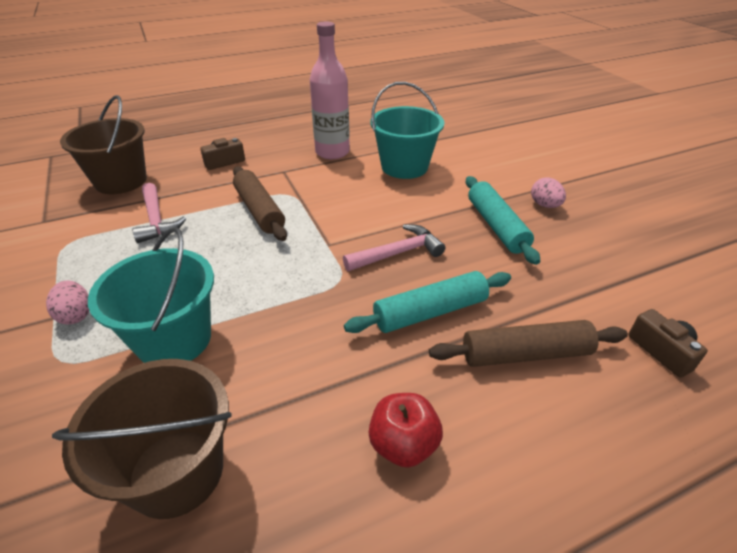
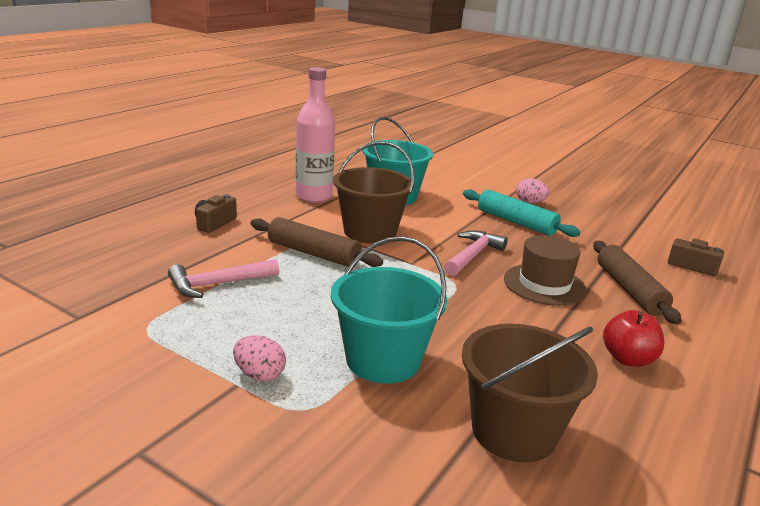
camera: 35 degrees left, 15 degrees down
brown bucket [60,95,147,194] -> brown bucket moved to [333,141,414,244]
pink hammer [132,183,186,243] -> pink hammer turned 120 degrees clockwise [168,259,279,298]
turquoise rolling pin [344,271,511,333] -> brown hat [504,235,587,306]
brown rolling pin [429,320,628,367] -> brown rolling pin turned 60 degrees counterclockwise [593,241,682,324]

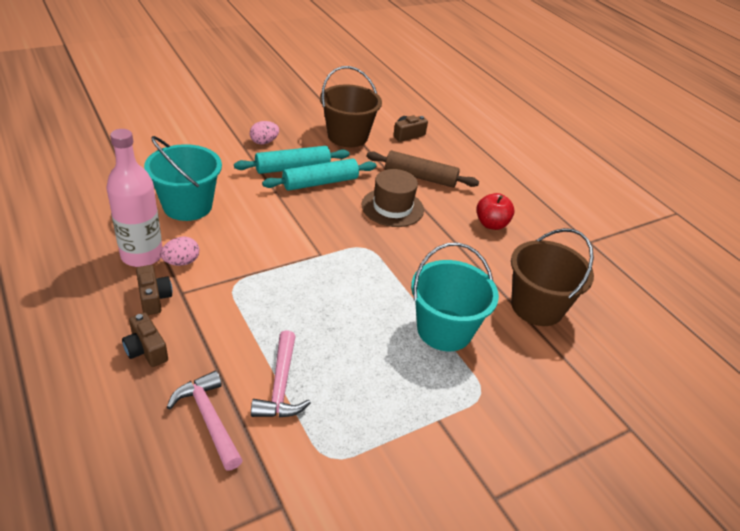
camera: 65 degrees left, 15 degrees up
pink egg [233,335,286,381] -> pink egg moved to [160,237,199,266]
brown rolling pin [251,217,383,267] -> none
brown bucket [333,141,414,244] -> brown bucket moved to [320,66,382,147]
pink hammer [444,231,508,276] -> pink hammer moved to [167,371,243,470]
none -> brown camera [136,265,172,315]
none -> turquoise rolling pin [262,158,376,191]

